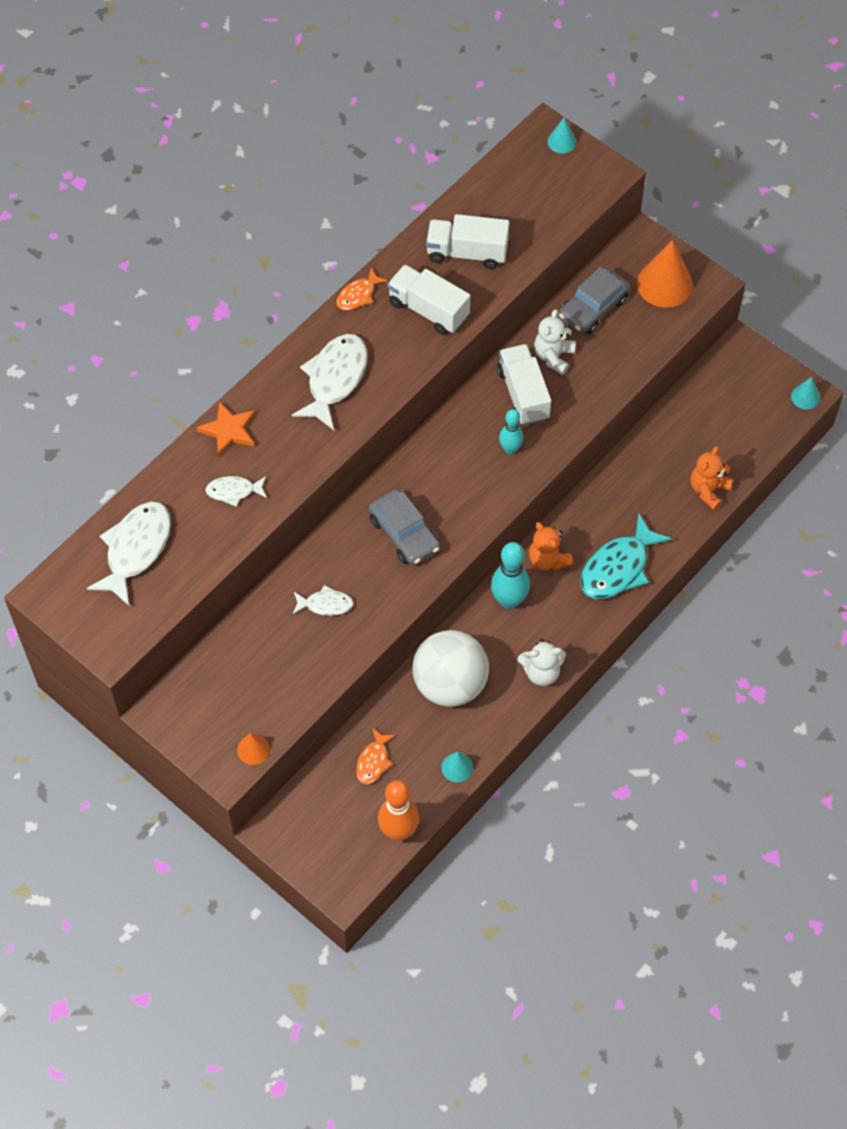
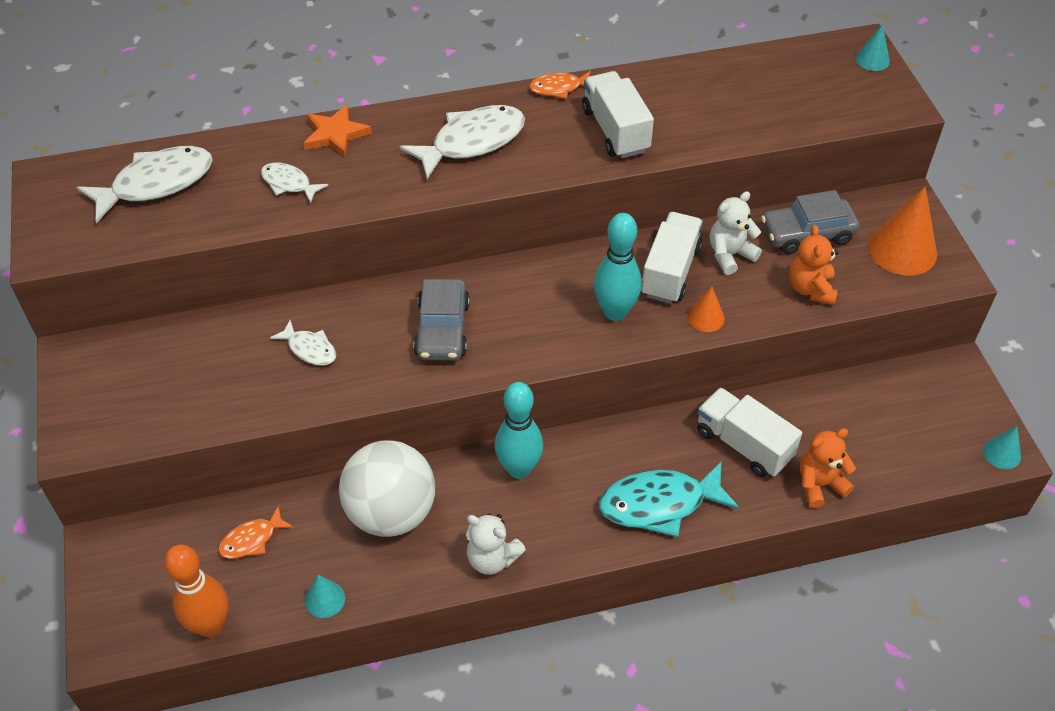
camera: 35 degrees right, 10 degrees down
orange cone [237,733,270,765] -> orange cone moved to [688,286,725,332]
white truck [426,214,509,269] -> white truck moved to [697,387,802,478]
turquoise bowling pin [499,409,523,454] -> turquoise bowling pin [594,213,642,321], size x1.60
orange teddy bear [529,522,573,571] -> orange teddy bear moved to [789,225,839,305]

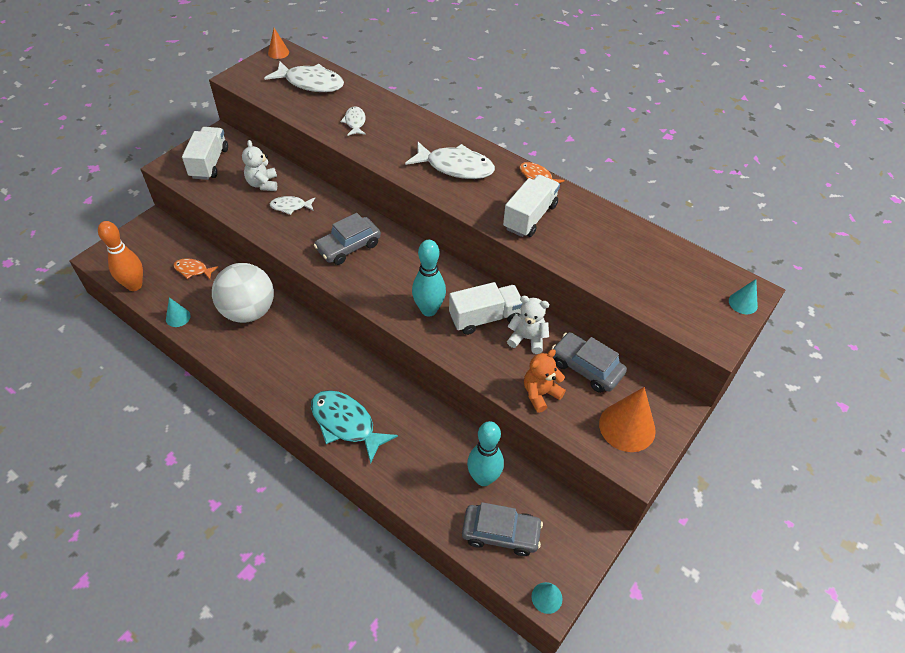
camera: 50 degrees right, 0 degrees up
white fish [270,320,336,366] -> white fish turned 90 degrees clockwise [270,196,315,215]
orange star [304,104,372,158] -> none
white teddy bear [466,513,526,575] -> white teddy bear moved to [242,140,277,191]
turquoise bowling pin [495,382,543,479] -> turquoise bowling pin moved to [467,421,504,486]
orange cone [688,286,725,332] -> orange cone moved to [268,28,289,59]
white truck [697,387,802,478] -> white truck moved to [182,127,228,180]
orange teddy bear [800,428,856,508] -> none
none -> grey car [462,502,543,556]

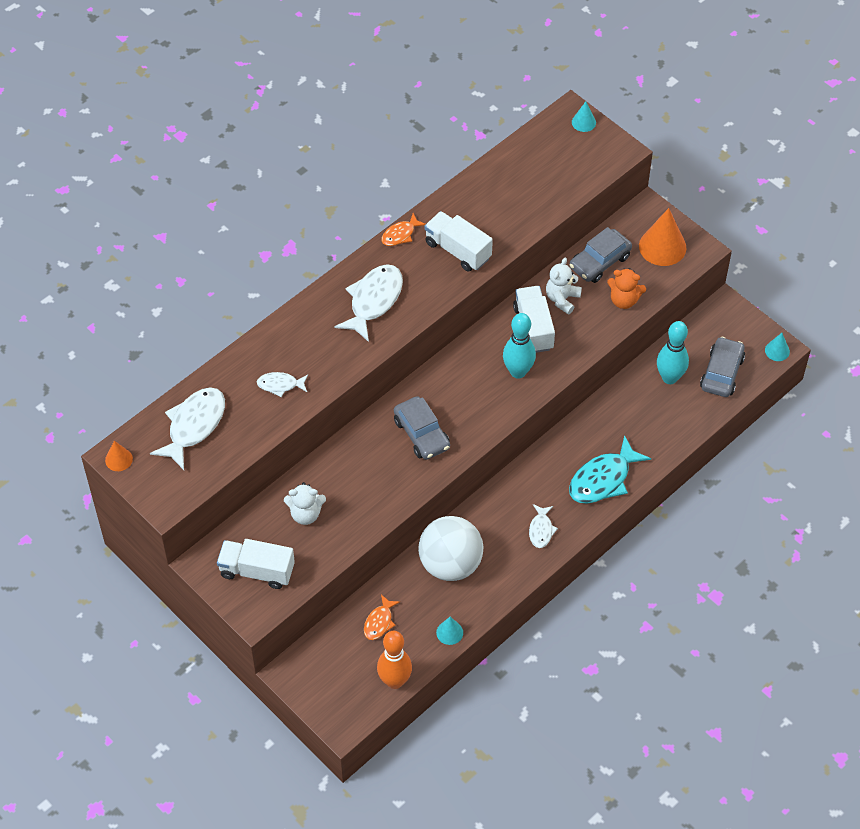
camera: 80 degrees left, 5 degrees up
white fish [270,196,315,215] -> white fish moved to [529,504,558,548]
orange teddy bear [524,349,566,413] -> orange teddy bear turned 45 degrees counterclockwise [607,268,646,309]

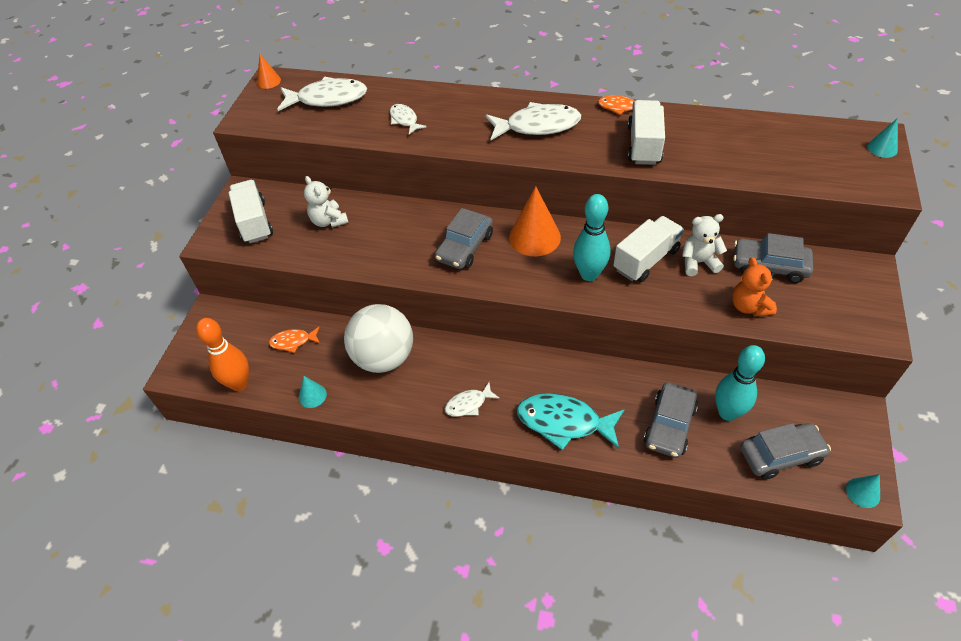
camera: 60 degrees right, 5 degrees down
orange cone [639,208,687,266] -> orange cone moved to [509,186,561,256]
none -> grey car [644,382,698,458]

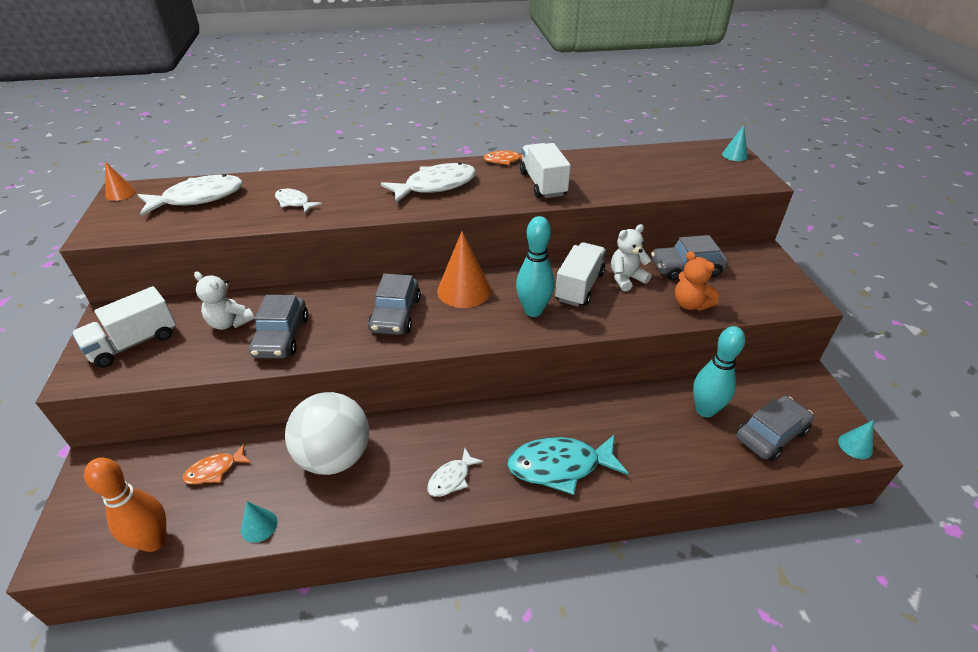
camera: 25 degrees left, 10 degrees down
white truck [229,180,273,243] -> white truck turned 90 degrees counterclockwise [72,286,176,368]
grey car [644,382,698,458] -> grey car moved to [249,295,308,358]

